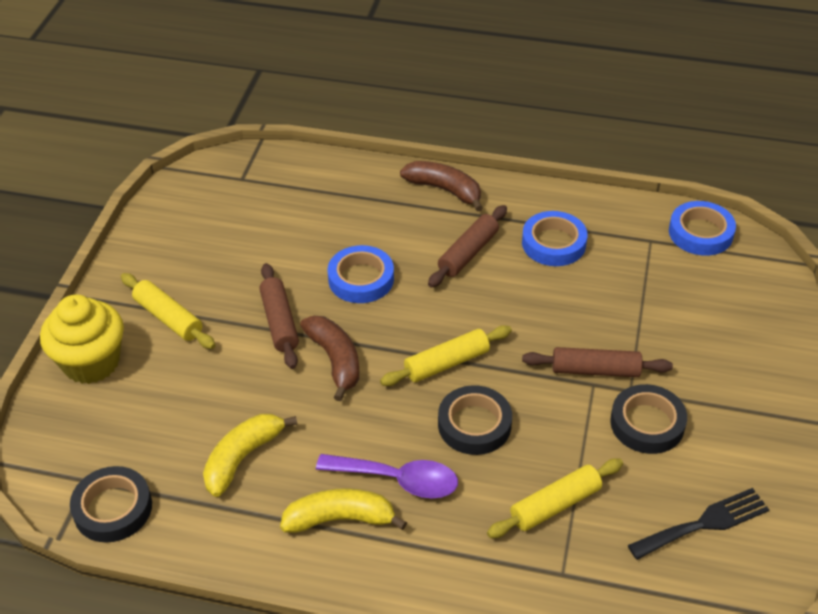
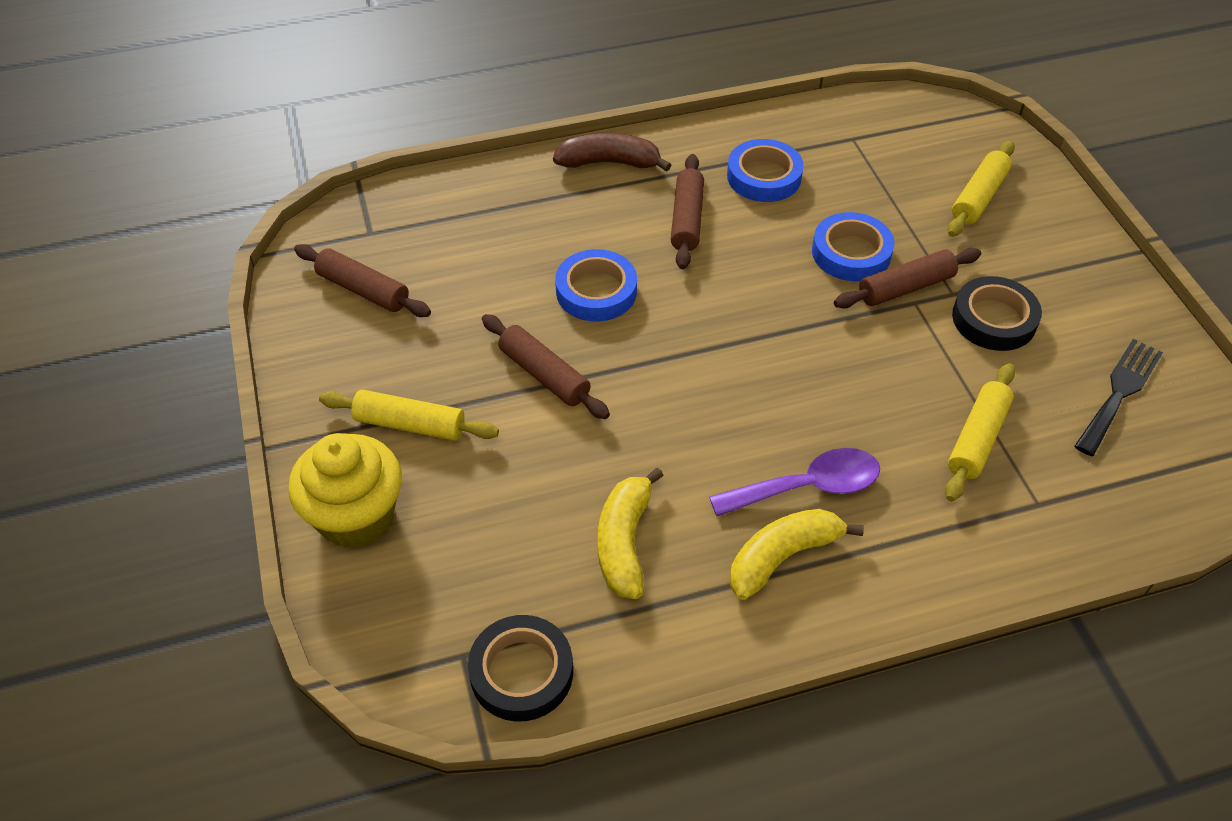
camera: 30 degrees left, 5 degrees up
brown banana [300,316,359,401] -> none
yellow rolling pin [380,325,512,386] -> yellow rolling pin moved to [948,141,1015,237]
black tape [438,385,512,455] -> none
blue tape [669,201,736,256] -> blue tape moved to [812,212,895,281]
none -> brown rolling pin [294,244,431,317]

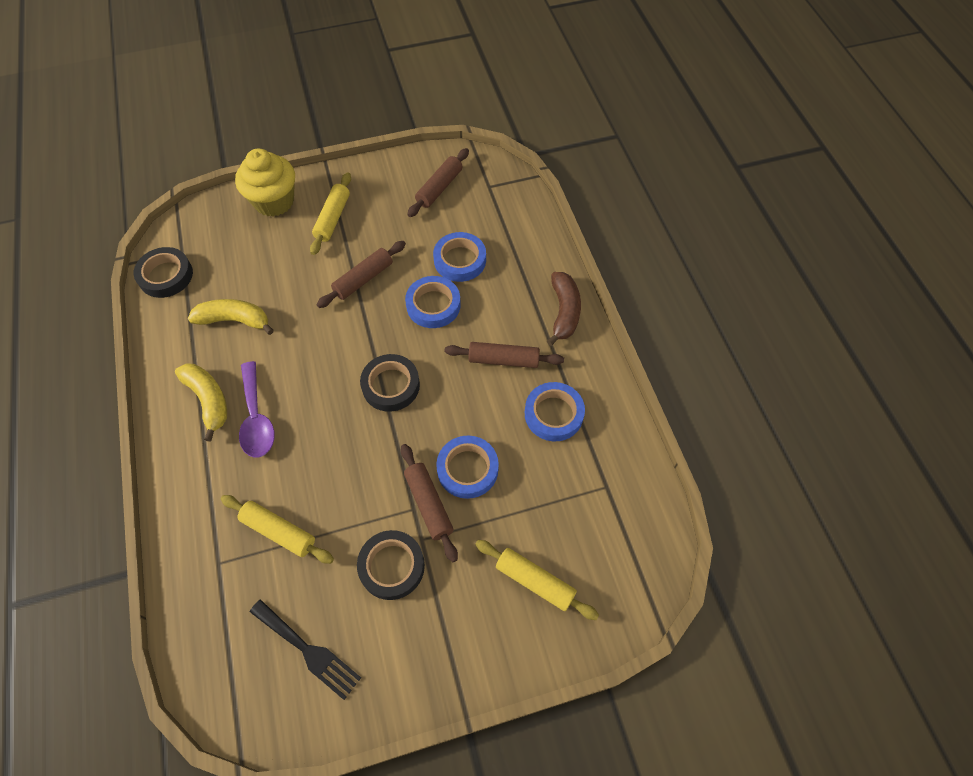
camera: 90 degrees right, 10 degrees up
none -> black tape [360,354,420,412]
none -> blue tape [433,232,486,282]

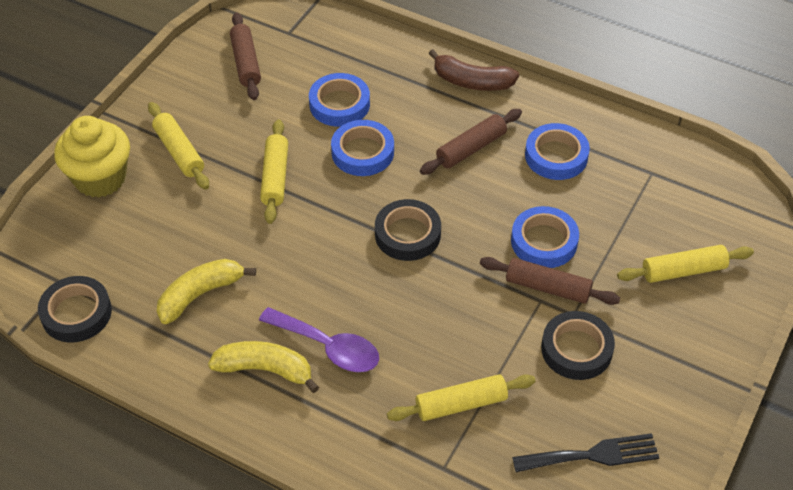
camera: 45 degrees left, 10 degrees down
brown rolling pin [316,241,406,308] -> yellow rolling pin [260,119,288,224]
brown banana [547,272,581,346] -> brown banana turned 150 degrees clockwise [428,49,519,91]

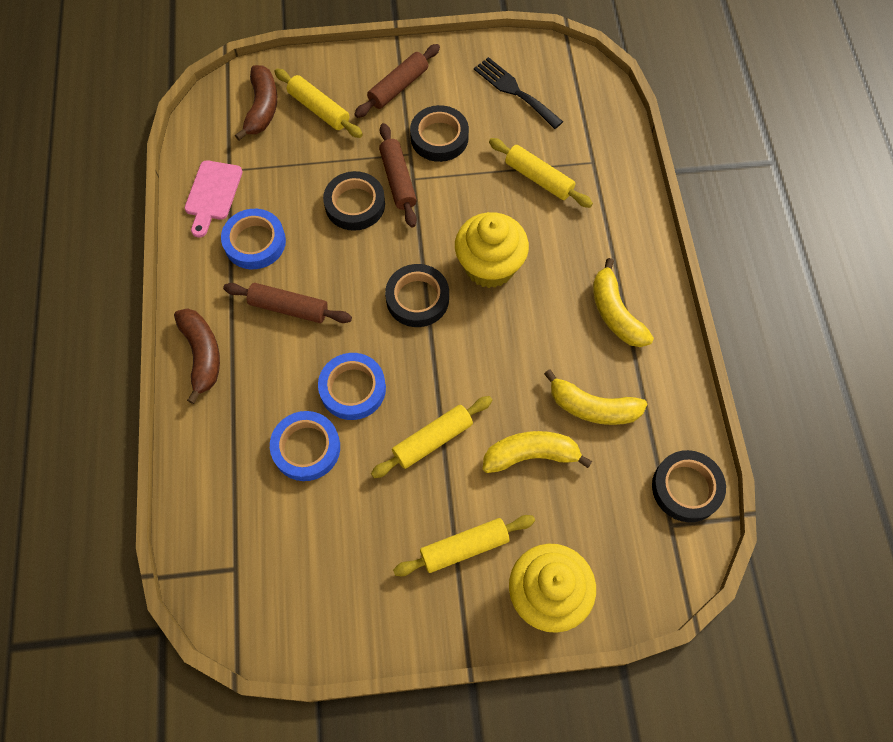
camera: 125 degrees left, 15 degrees up
yellow rolling pin [148,102,209,190] -> yellow rolling pin turned 45 degrees clockwise [393,515,535,577]
brown rolling pin [230,13,261,100] -> brown rolling pin moved to [354,44,440,118]
purple spoon [259,307,379,372] -> none
blue tape [511,206,579,268] -> black tape [323,171,385,231]
none -> pink cutting board [185,160,243,237]
none -> brown banana [235,65,277,140]
none -> yellow cupcake [455,212,529,288]
none -> yellow banana [483,431,592,473]

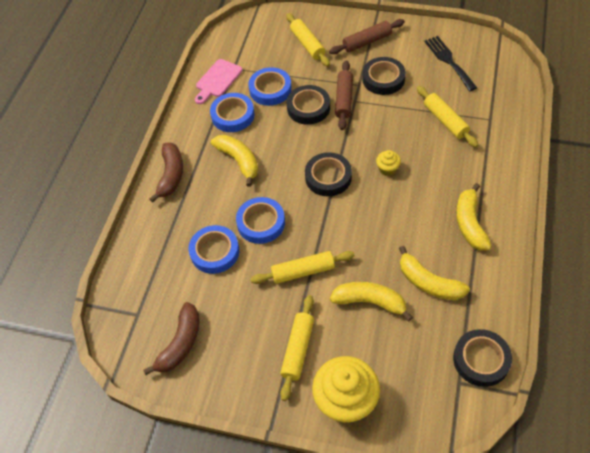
camera: 25 degrees right, 10 degrees down
brown rolling pin [223,283,352,323] -> yellow banana [211,135,258,187]
brown banana [235,65,277,140] -> brown banana moved to [143,302,199,375]
yellow rolling pin [393,515,535,577] -> yellow rolling pin turned 75 degrees counterclockwise [280,295,314,401]
yellow cupcake [455,212,529,288] -> yellow cupcake [376,150,401,176], size x0.45
none -> blue tape [248,67,292,106]

